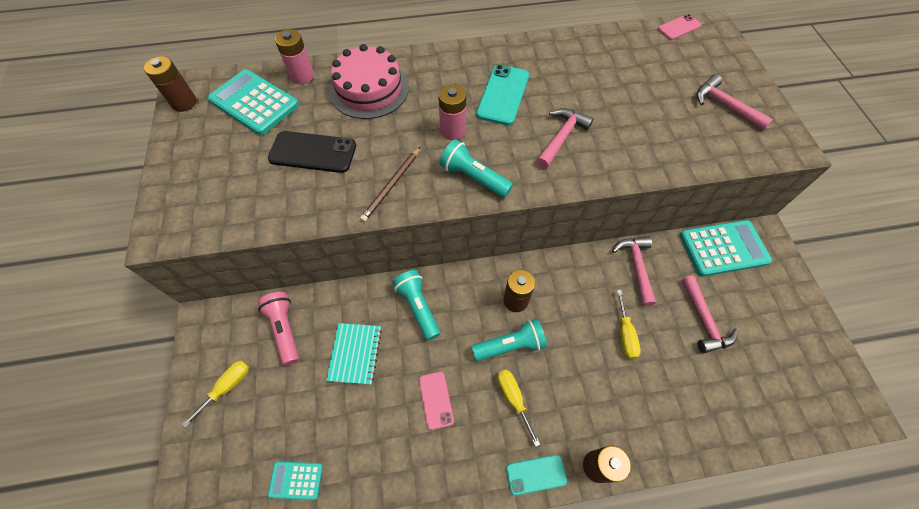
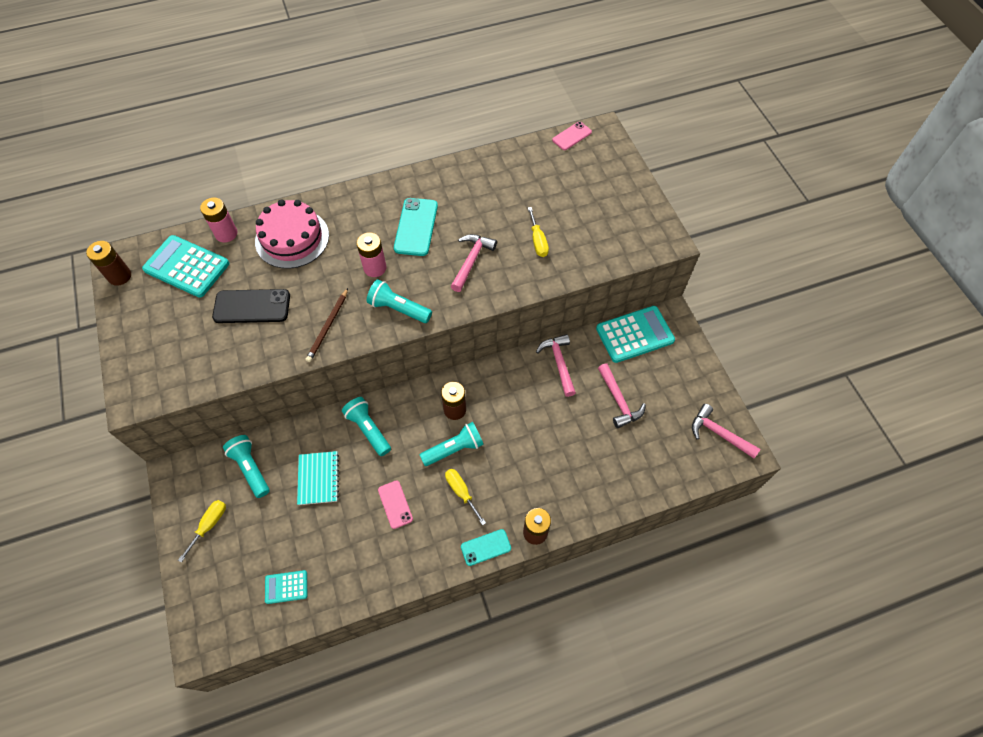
camera: 10 degrees left, 0 degrees up
pink flashlight [258,292,299,366] -> turquoise flashlight [223,435,270,498]
yellow screwdriver [617,290,641,359] -> yellow screwdriver moved to [528,207,549,257]
pink hammer [697,74,773,130] -> pink hammer moved to [692,404,760,459]

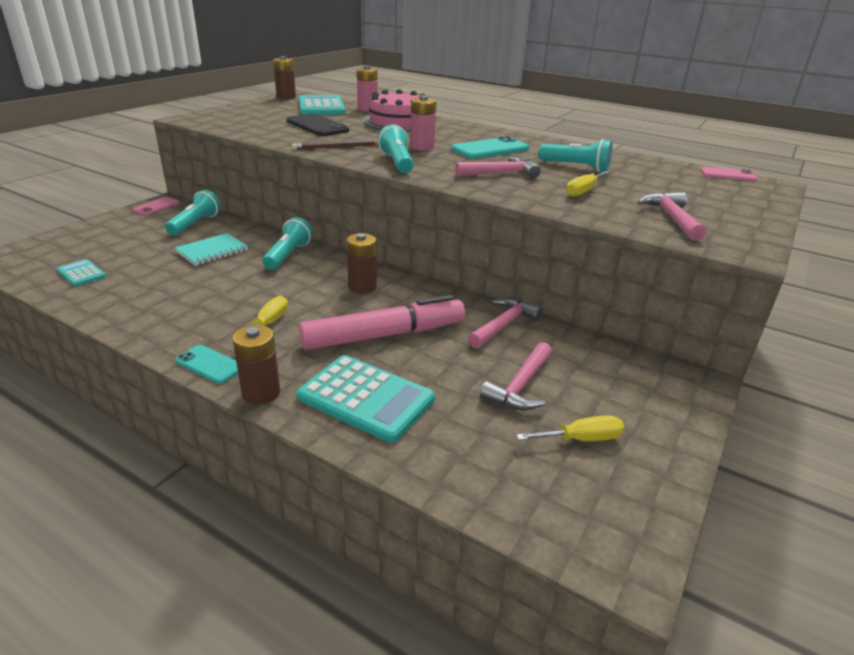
camera: 50 degrees right, 30 degrees down
yellow screwdriver [178,500,226,563] -> yellow screwdriver moved to [516,415,624,441]
pink phone [378,480,413,529] -> pink phone moved to [132,197,180,215]
turquoise flashlight [420,422,484,466] -> turquoise flashlight moved to [539,139,613,172]
turquoise calculator [596,306,675,363] -> turquoise calculator moved to [297,355,435,443]
pink hammer [692,404,760,459] -> pink hammer moved to [637,192,706,241]
none -> pink marker [299,295,465,350]

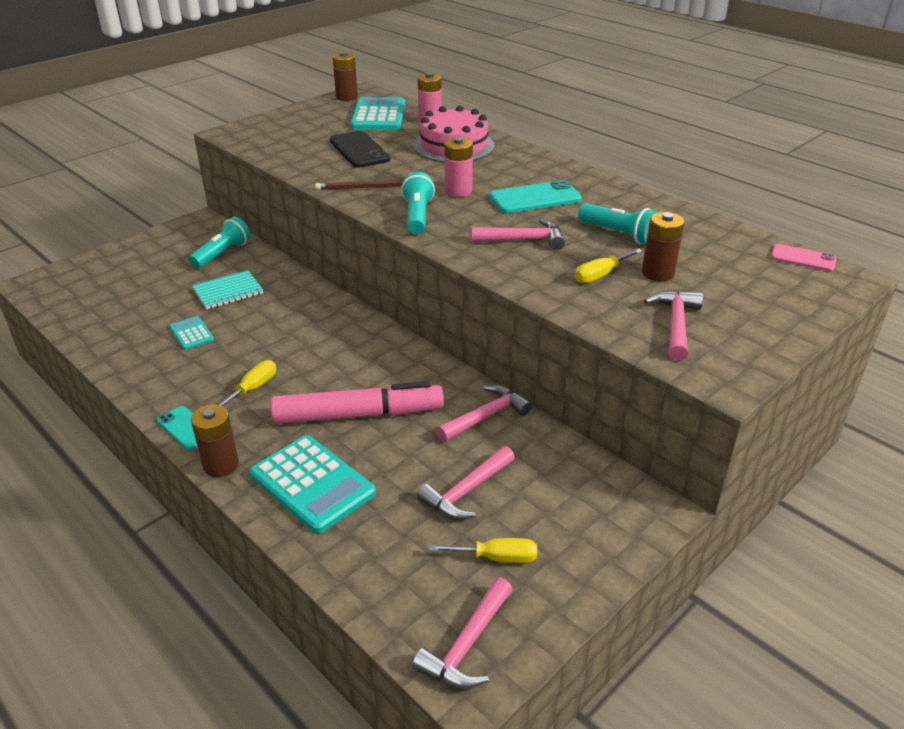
camera: 15 degrees right, 5 degrees up
turquoise calculator [57,259,106,286] -> turquoise calculator moved to [169,316,214,350]
pink phone [132,197,180,215] -> none
turquoise flashlight [262,217,313,270] -> none
brown battery [347,233,377,294] -> brown battery moved to [642,212,685,281]
none -> pink hammer [412,577,513,689]

